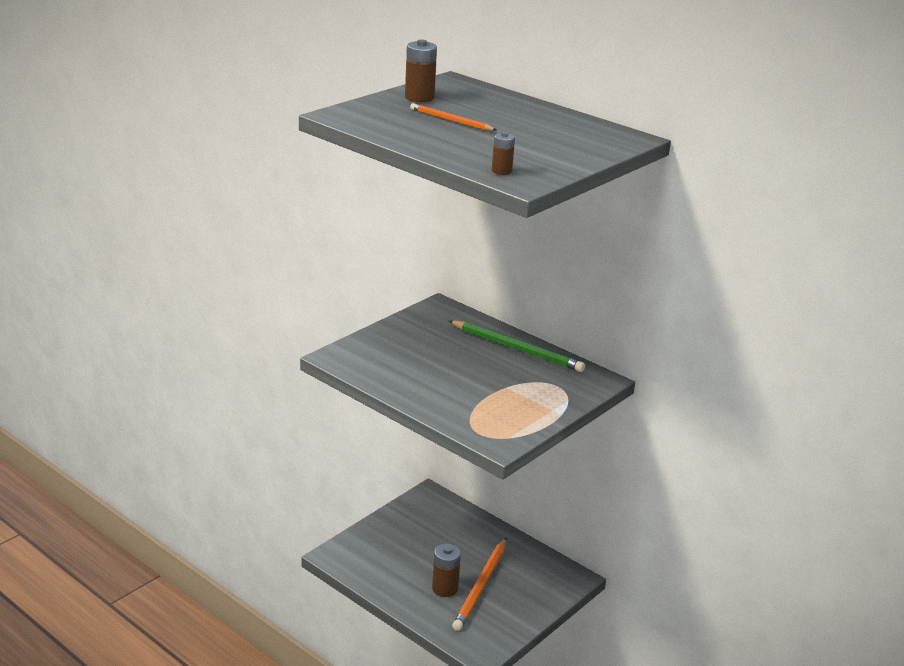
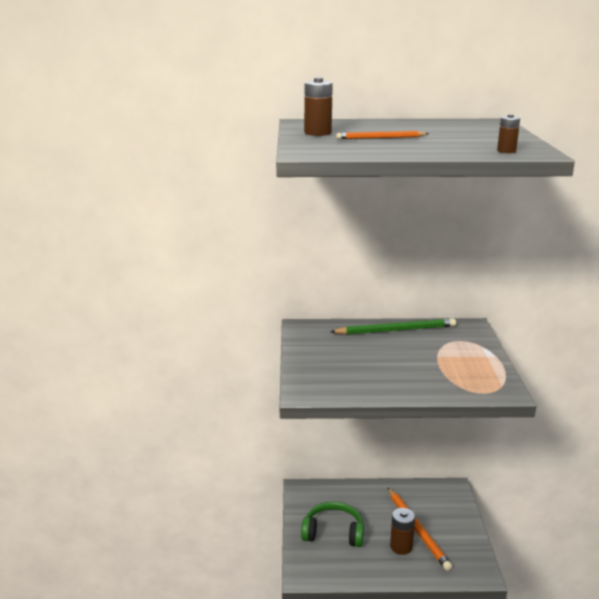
camera: 40 degrees left, 5 degrees down
none -> green headphones [301,502,364,547]

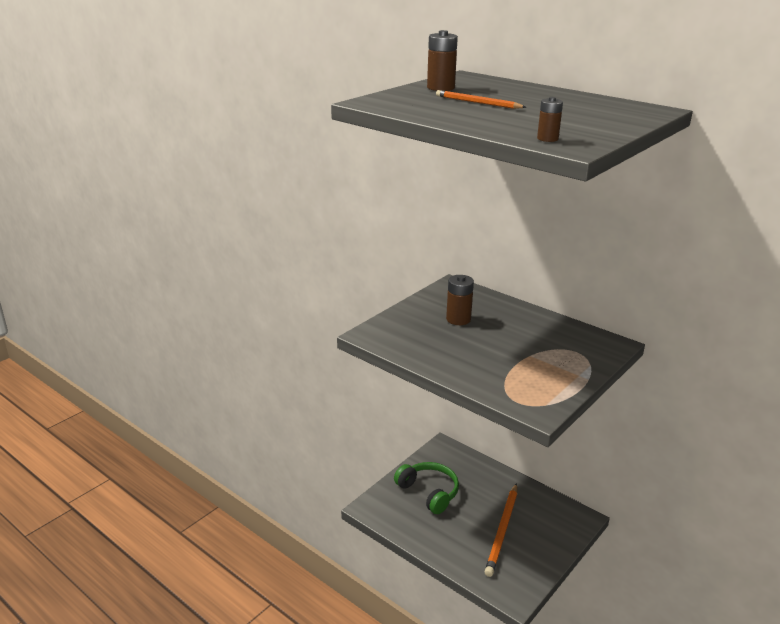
camera: 40 degrees right, 5 degrees up
green pencil [330,318,456,335] -> none
brown battery [390,508,415,555] -> brown battery moved to [446,275,474,325]

